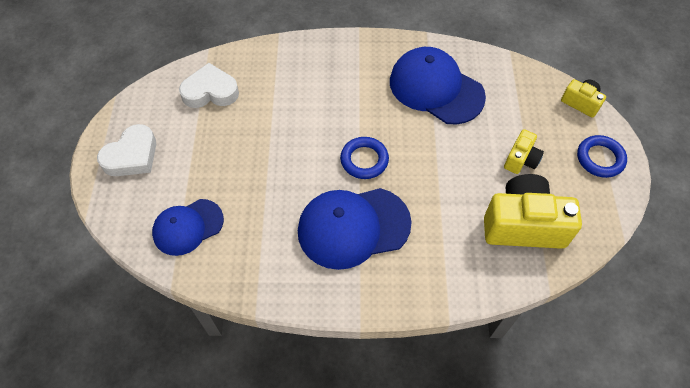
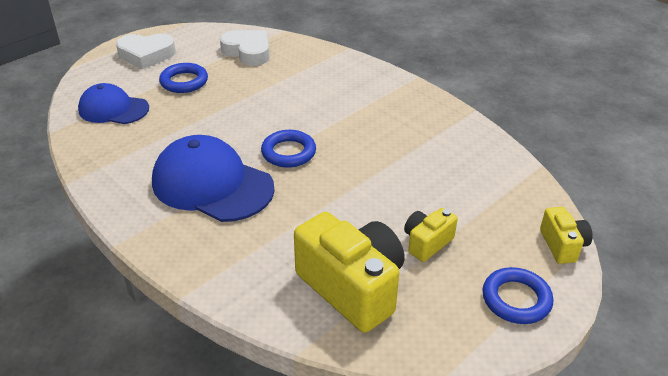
camera: 45 degrees right, 20 degrees down
blue cap [390,47,486,125] -> none
yellow camera [504,129,544,174] -> yellow camera turned 150 degrees clockwise [404,208,458,262]
none -> blue ring [159,63,208,93]

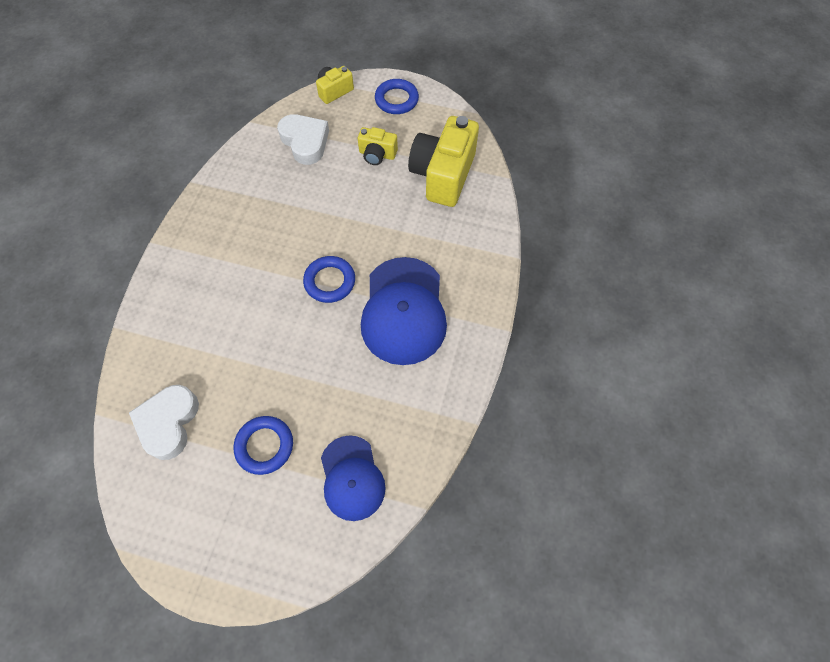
camera: 120 degrees left, 25 degrees up
white heart [116,34,176,69] -> white heart moved to [277,114,329,165]

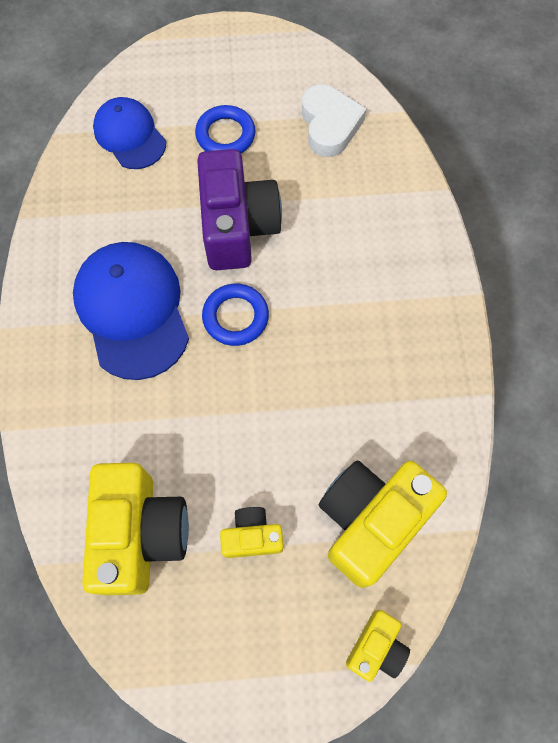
camera: 160 degrees right, 5 degrees up
white heart [277,114,329,165] -> yellow camera [319,460,447,588]
blue ring [375,79,419,114] -> none
none -> purple camera [197,149,282,270]

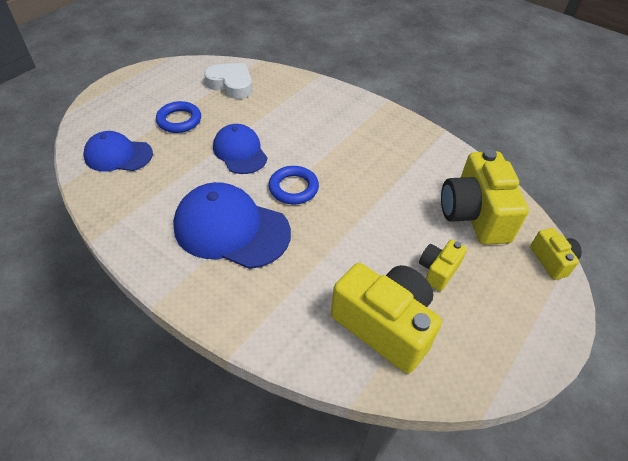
camera: 50 degrees left, 20 degrees down
purple camera [197,149,282,270] -> blue cap [213,124,267,174]

